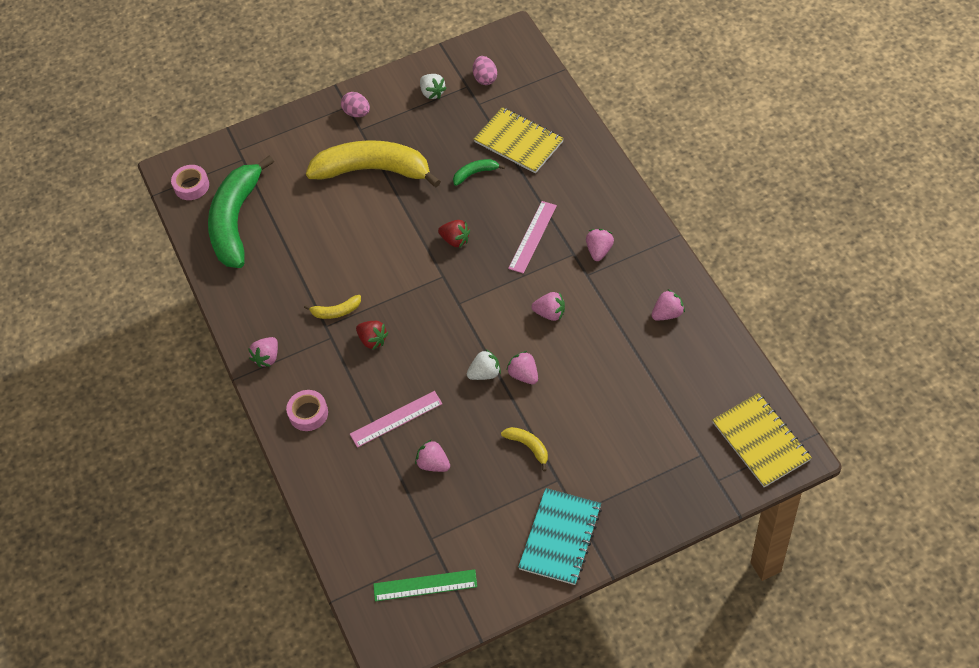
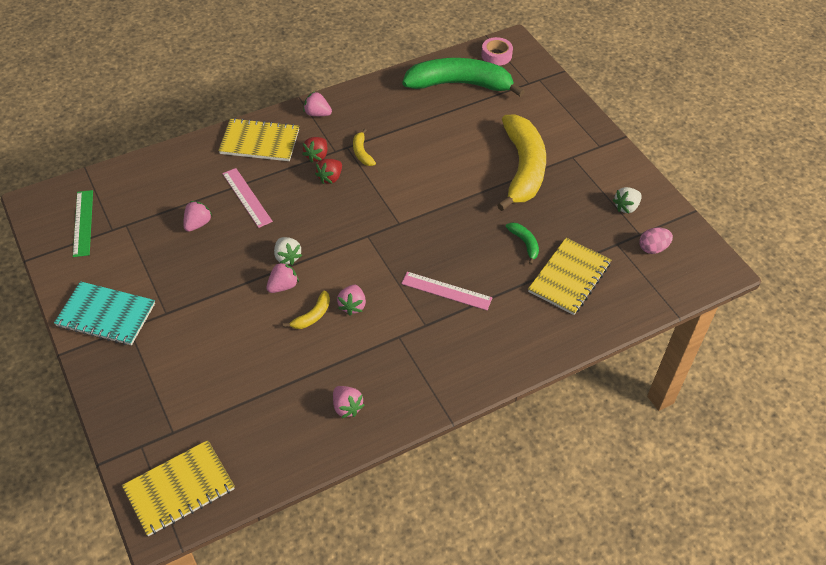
camera: 80 degrees right, 5 degrees down
pink tape [286,390,328,431] -> yellow notebook [218,118,299,161]
pink egg [341,92,370,117] -> none
red strawberry [438,220,470,248] -> red strawberry moved to [302,137,327,163]
yellow banana [501,427,548,471] -> yellow banana moved to [283,290,330,329]
pink strawberry [586,229,614,261] -> none

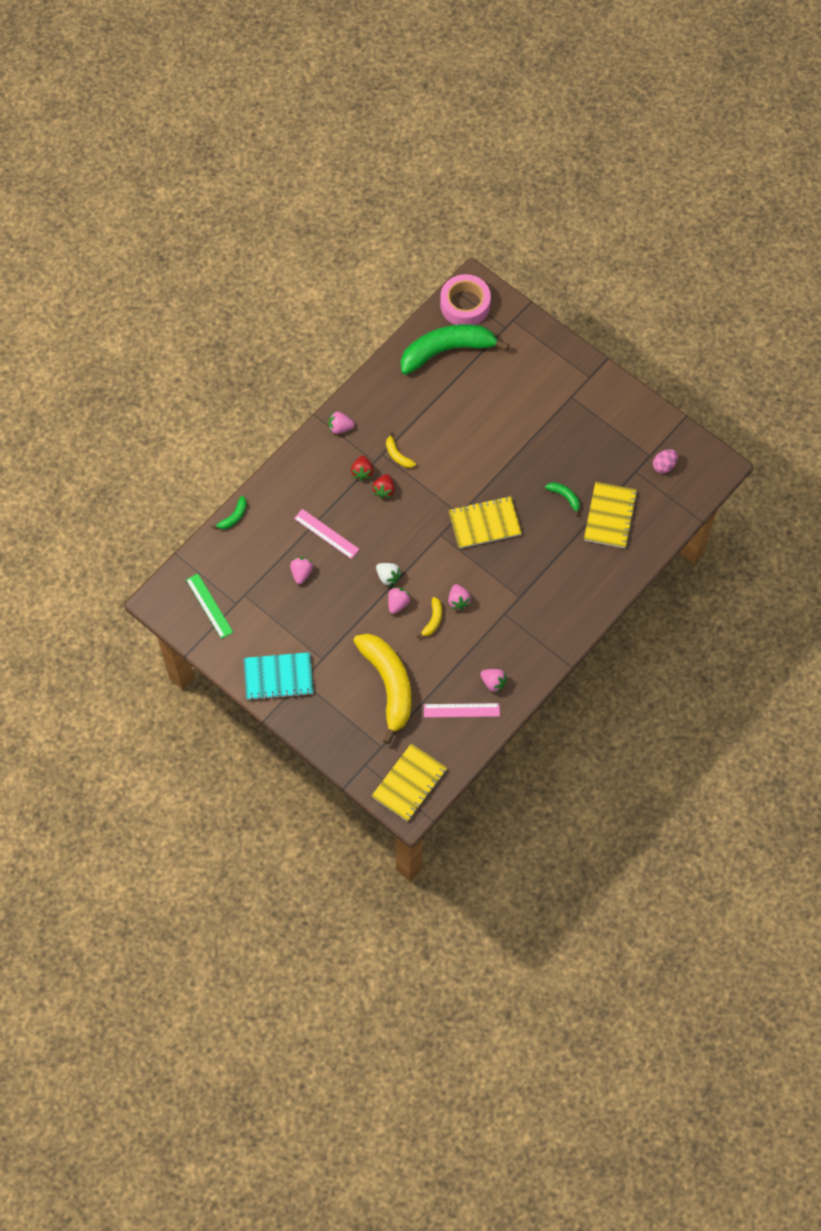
camera: 20 degrees left, 15 degrees up
yellow notebook [218,118,299,161] -> yellow notebook moved to [449,496,522,549]
pink ruler [401,272,492,310] -> pink ruler moved to [424,703,500,718]
pink tape [481,37,513,66] -> pink tape [440,274,491,325], size x1.72
yellow banana [497,114,546,211] -> yellow banana moved to [353,634,411,744]
white strawberry [613,187,642,213] -> none
none -> green banana [211,496,247,529]

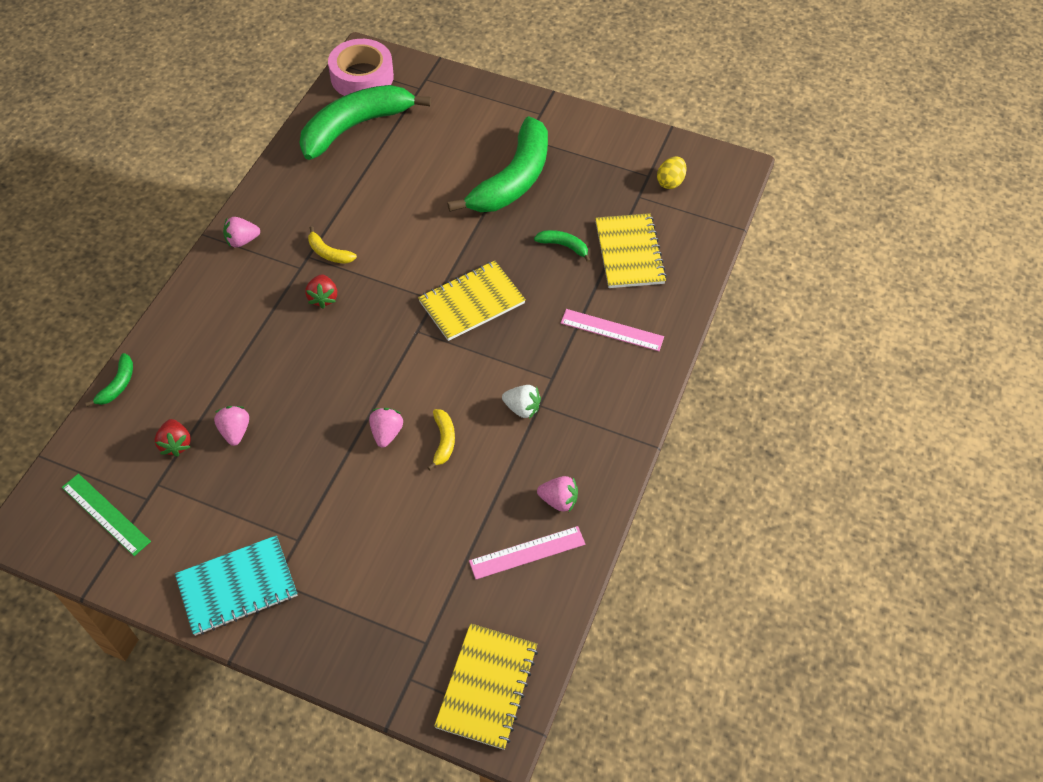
camera: 20 degrees left, 10 degrees down
pink ruler [294,509,360,559] -> pink ruler moved to [561,309,664,351]
red strawberry [351,456,373,481] -> red strawberry moved to [155,419,191,457]
yellow banana [353,634,411,744] -> none
white strawberry [376,563,402,587] -> white strawberry moved to [502,385,541,419]
pink strawberry [448,584,471,610] -> none
pink egg [653,449,678,473] -> yellow egg [657,157,687,189]
none -> green banana [447,116,548,212]

